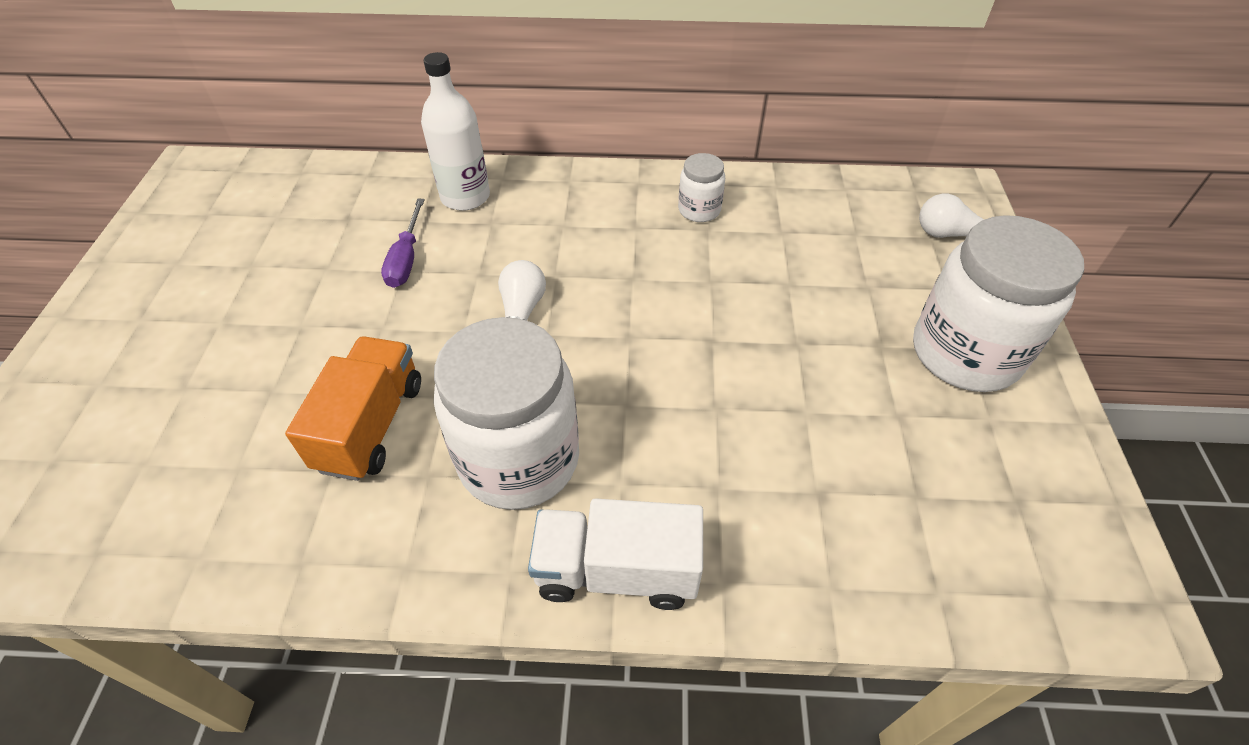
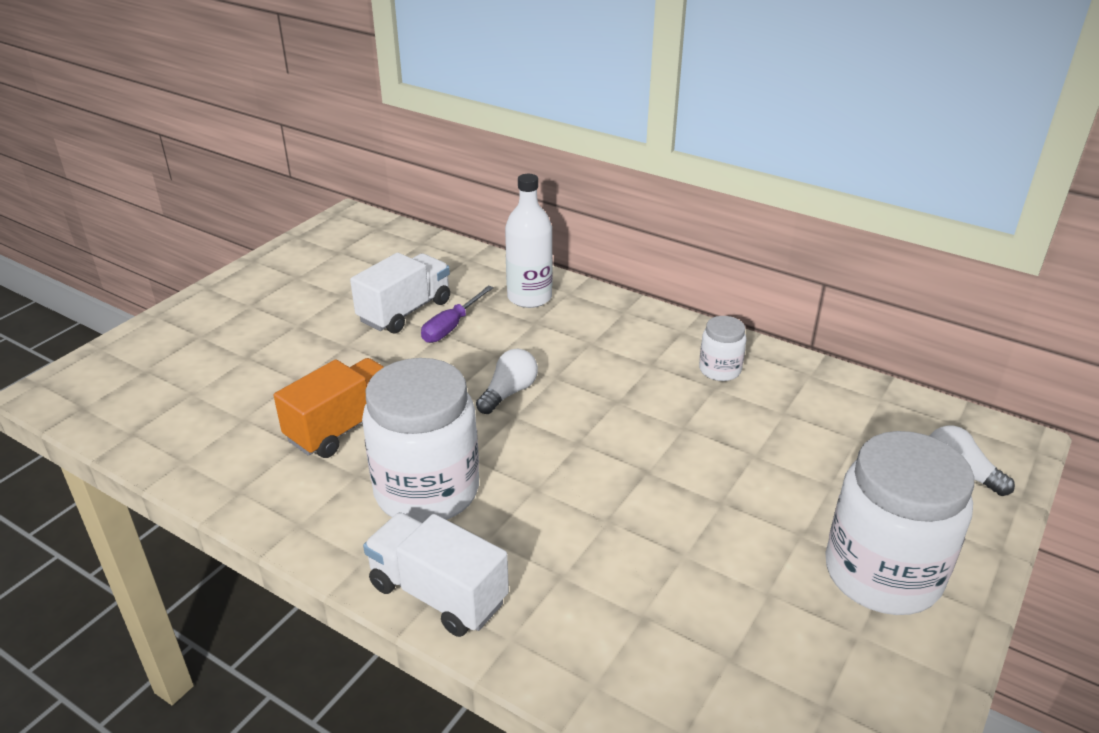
camera: 30 degrees right, 15 degrees down
none -> white truck [350,253,450,334]

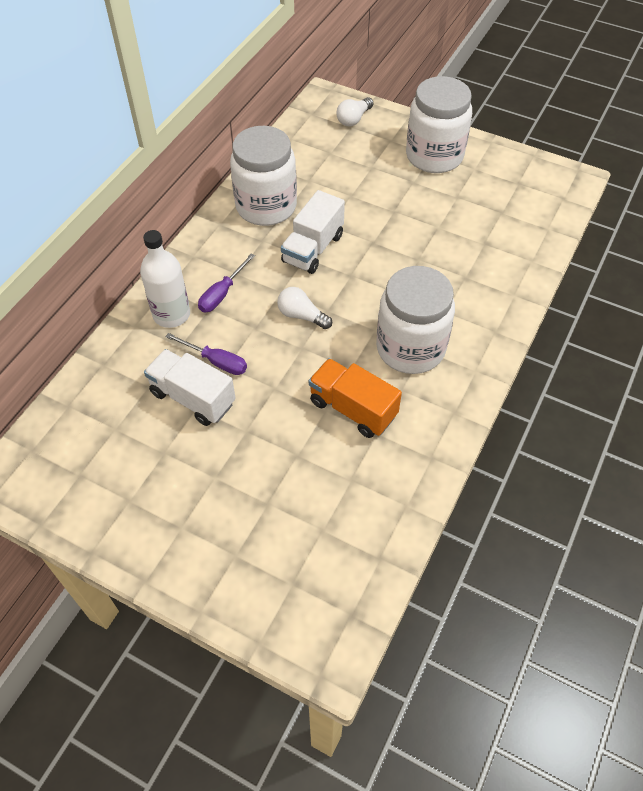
camera: 95 degrees left, 20 degrees up
white truck [363,512,509,637] -> white truck moved to [281,190,345,274]
white jar [699,316,746,381] -> white jar [230,126,297,226], size x2.12
none -> purple screwdriver [198,253,255,312]

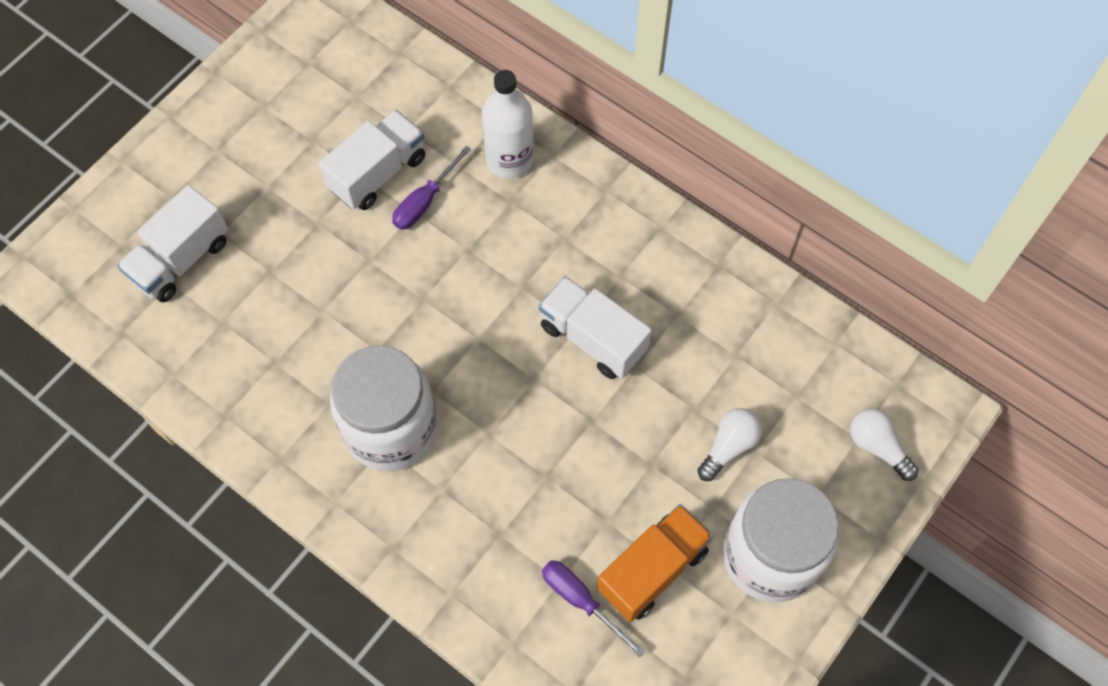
camera: 100 degrees right, 10 degrees up
purple screwdriver [198,253,255,312] -> purple screwdriver moved to [542,560,645,657]
white jar [230,126,297,226] -> none
white light bulb [277,287,332,329] -> white light bulb moved to [697,408,762,481]
orange truck [309,358,402,438] -> orange truck moved to [597,504,713,622]
none -> white truck [117,185,228,302]

